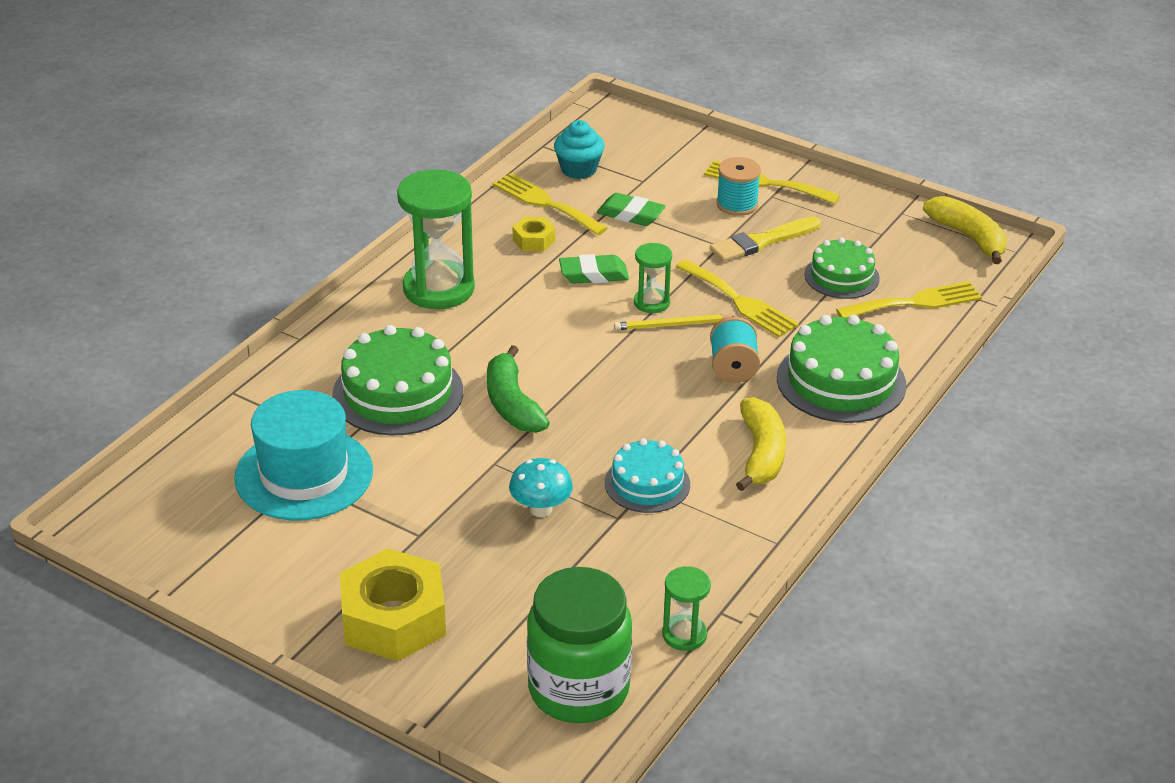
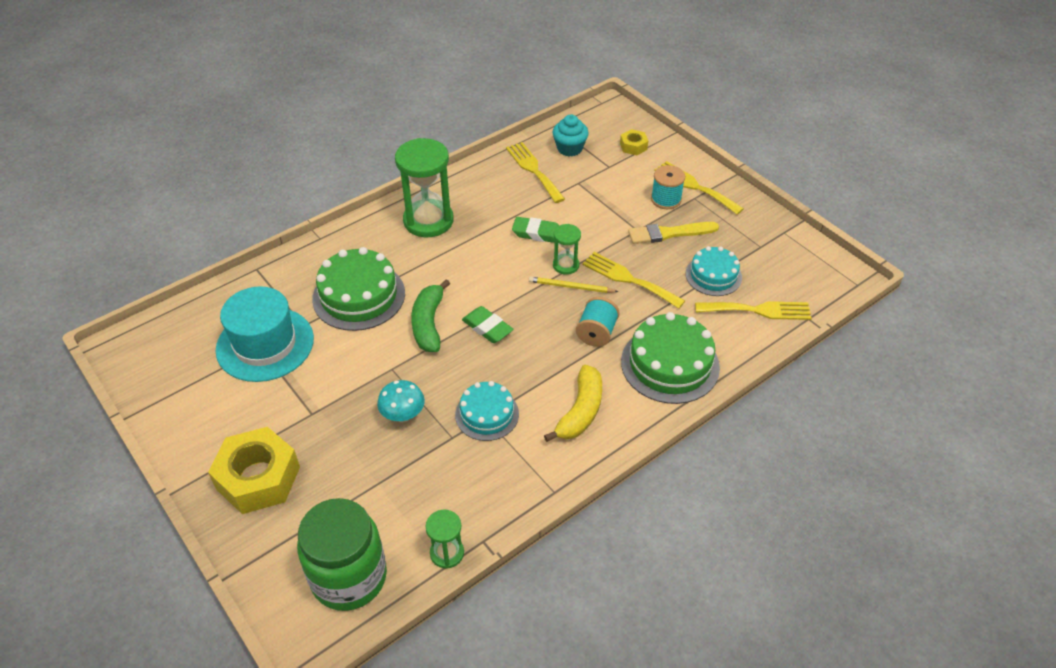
camera: 20 degrees right, 10 degrees up
yellow nut [513,217,555,252] -> yellow nut moved to [620,129,648,155]
green eraser [597,193,666,226] -> green eraser moved to [462,306,513,343]
yellow fork [676,259,799,337] -> yellow fork turned 150 degrees clockwise [582,252,685,309]
green cake [804,237,880,299] -> turquoise cake [685,246,742,296]
yellow banana [923,196,1007,264] -> none

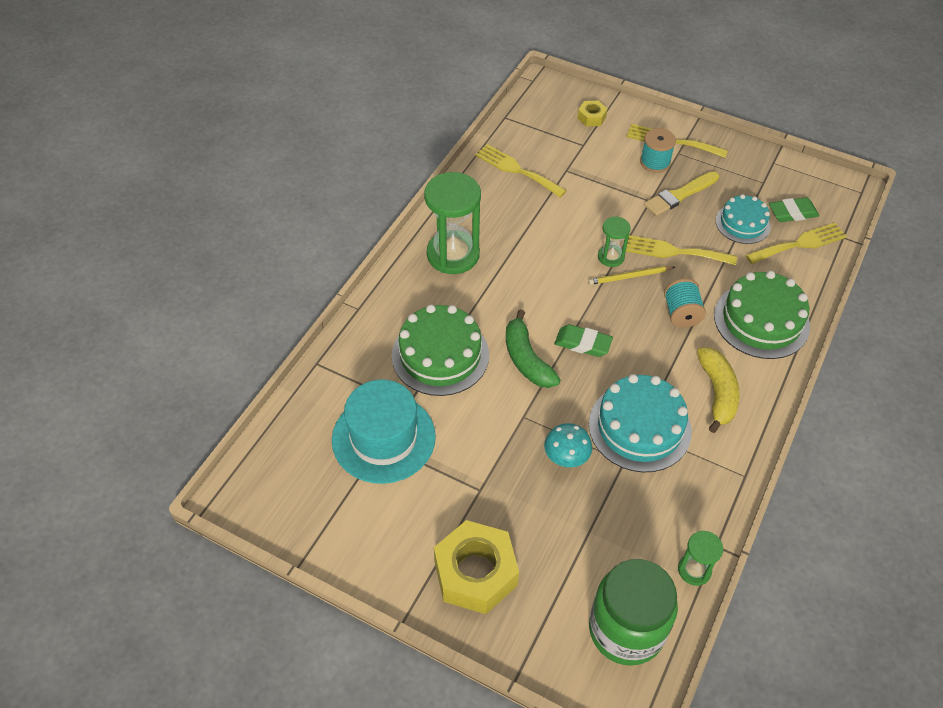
camera: 25 degrees left, 5 degrees up
turquoise cake [455,381,519,441] -> turquoise cake [589,374,692,472], size x1.61
green eraser [512,217,559,243] -> green eraser moved to [769,197,819,222]
turquoise cupcake [553,115,589,156] -> none

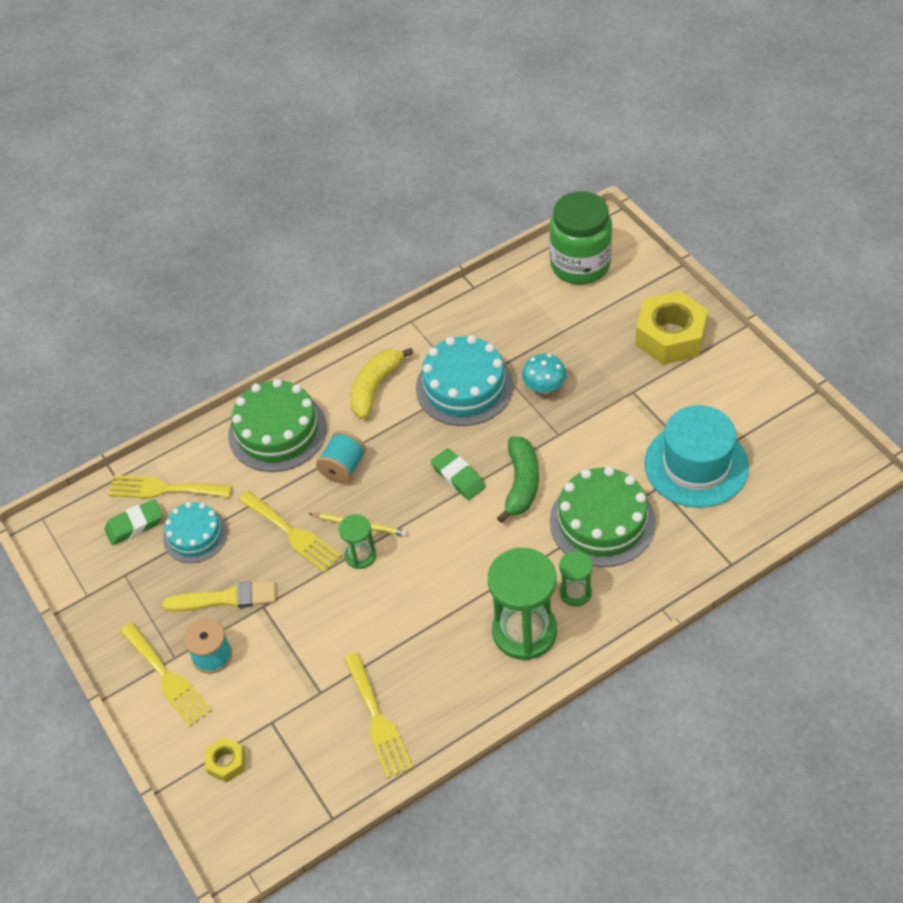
camera: 145 degrees left, 0 degrees up
green hourglass [678,531,723,586] -> green hourglass moved to [559,551,593,607]
green eraser [769,197,819,222] -> green eraser turned 45 degrees counterclockwise [104,499,163,545]

